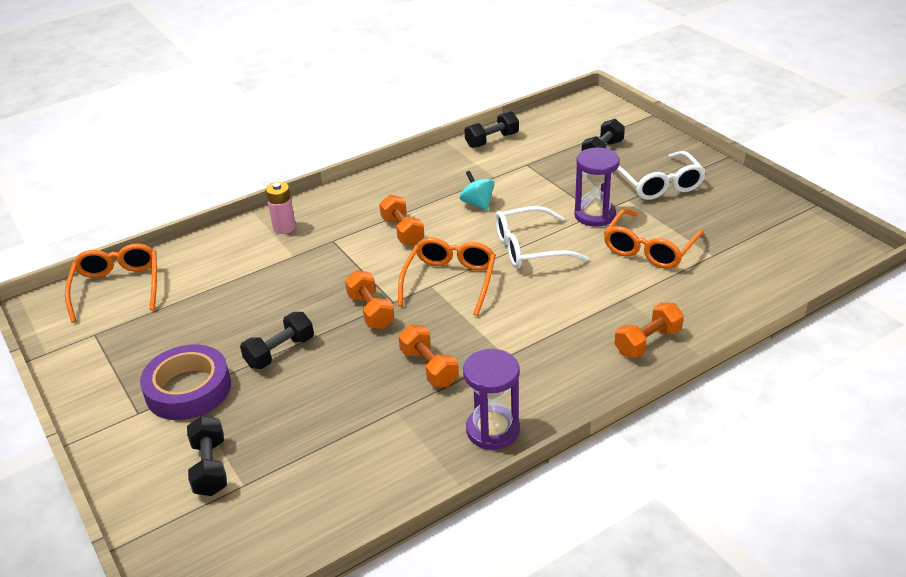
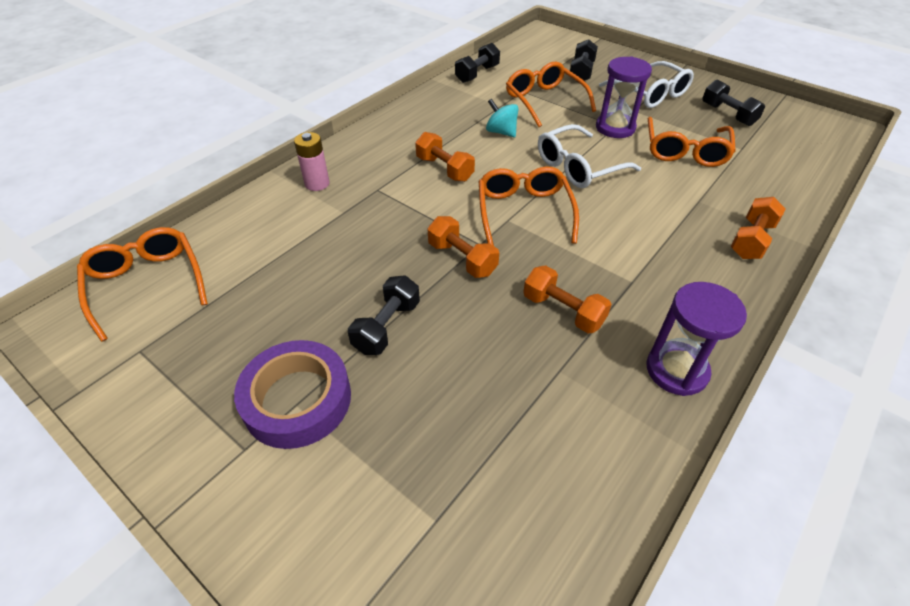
camera: 20 degrees left, 10 degrees up
black dumbbell [187,416,227,496] -> black dumbbell moved to [702,79,765,126]
none -> orange glasses [506,62,596,127]

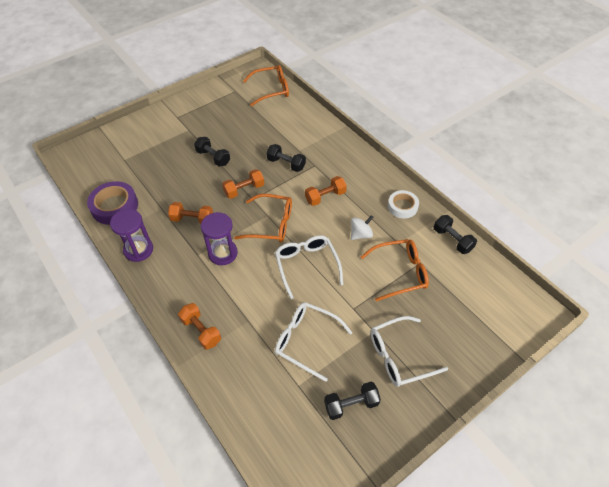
camera: 105 degrees right, 5 degrees up
purple tape [234,340,351,449] -> purple tape moved to [87,181,138,225]
pink battery [294,132,330,191] -> none
turquoise spinning top [486,99,519,137] -> white spinning top [351,215,374,240]
orange dumbbell [523,265,612,333] -> orange dumbbell turned 45 degrees clockwise [168,202,213,224]
black dumbbell [570,39,598,81] -> black dumbbell moved to [266,144,306,172]
purple hourglass [596,56,652,138] -> purple hourglass moved to [201,212,238,265]
orange glasses [648,117,736,167] -> white glasses [275,302,352,382]
none -> white tape [388,190,419,218]

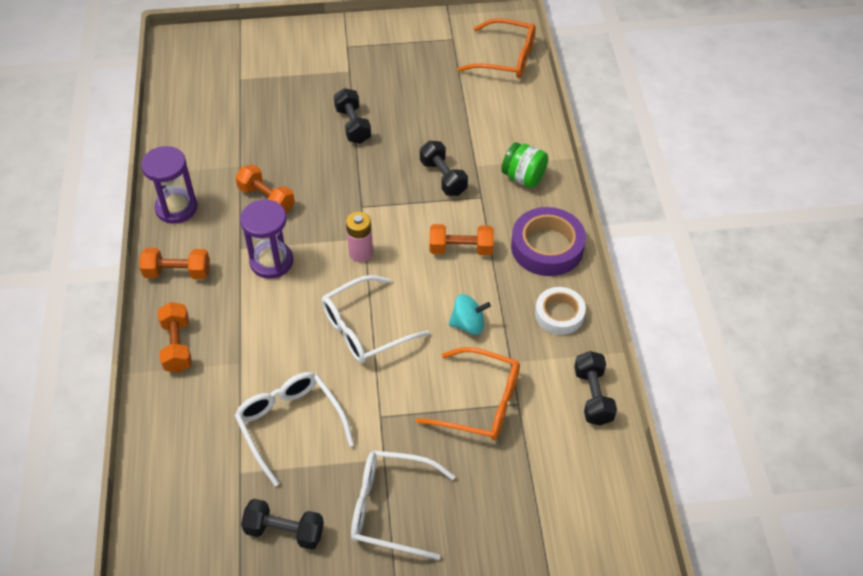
camera: 30 degrees right, 0 degrees up
purple tape [87,181,138,225] -> purple tape moved to [511,207,586,276]
orange dumbbell [222,169,264,199] -> orange dumbbell moved to [139,248,210,279]
orange glasses [234,194,292,242] -> pink battery [346,212,373,262]
white glasses [275,235,343,299] -> white glasses turned 135 degrees counterclockwise [321,275,430,363]
white spinning top [351,215,374,240] -> turquoise spinning top [449,294,491,335]
none -> green jar [501,142,548,188]

